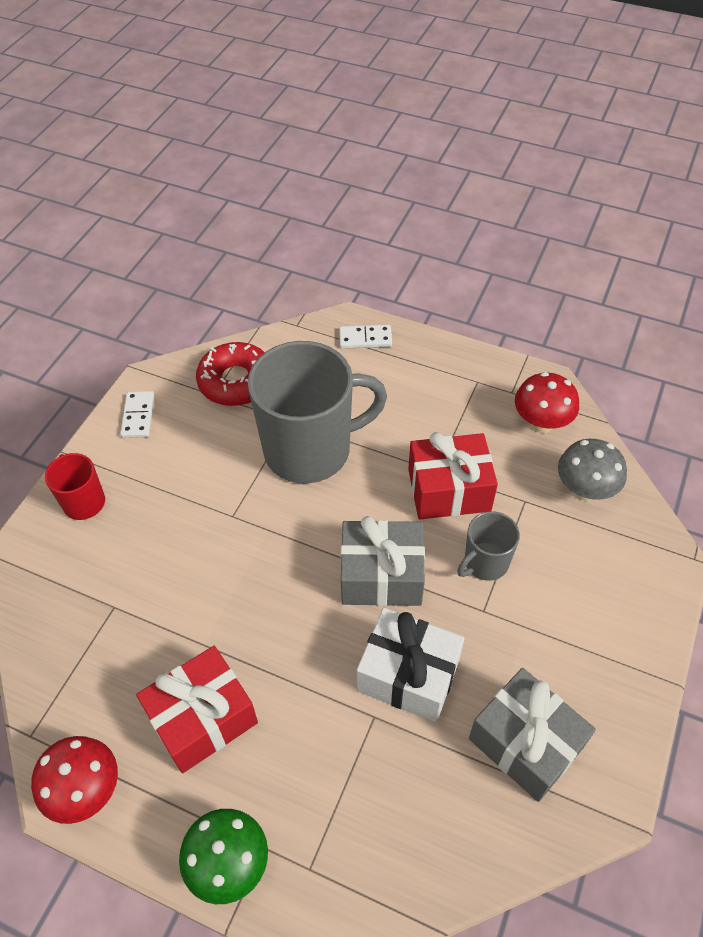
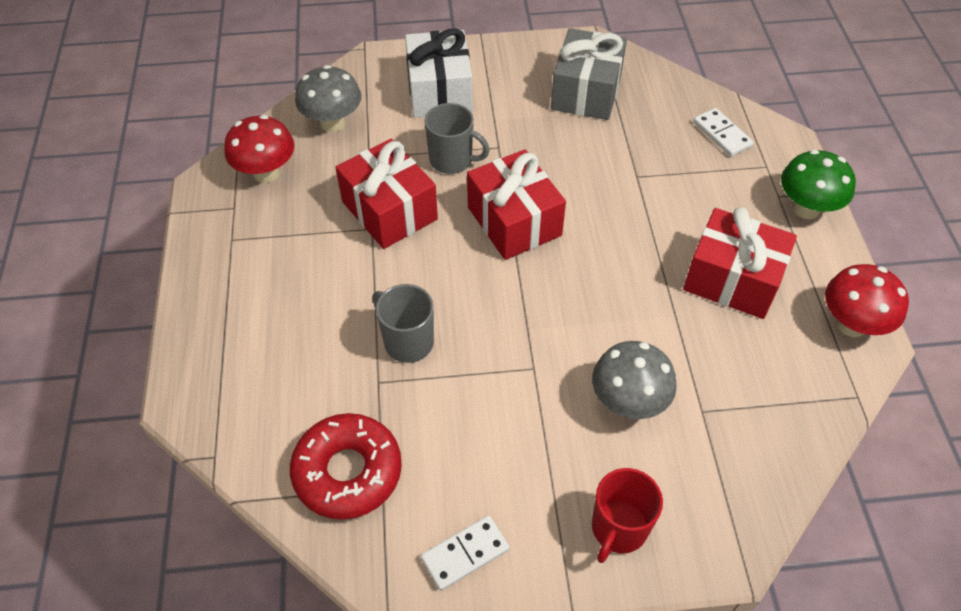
camera: 120 degrees left, 0 degrees up
grey mug [248,341,387,484] -> grey mug [372,284,434,363], size x0.47
white domino [339,325,392,349] -> white domino moved to [693,108,754,157]
grey gift [341,516,425,606] -> red gift [467,149,566,260]
white gift [357,608,465,722] -> white gift moved to [405,28,473,118]
none -> grey mushroom [592,341,677,419]

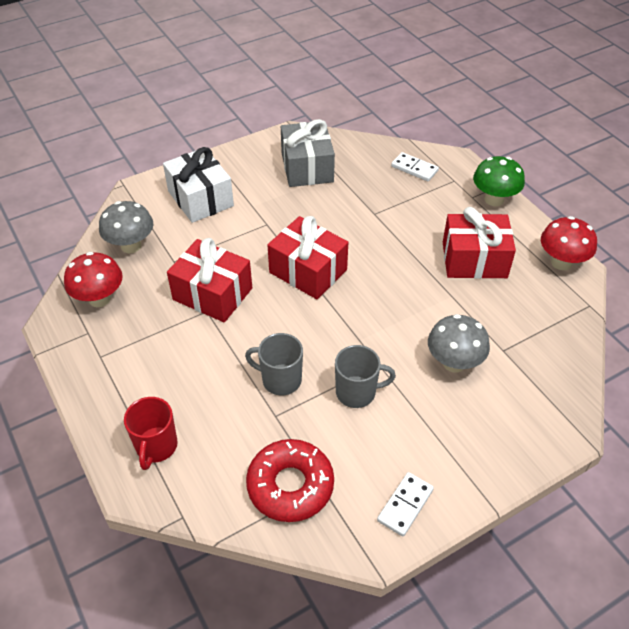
camera: 25 degrees left, 5 degrees down
grey mug [424,103,490,174] -> grey mug moved to [335,345,396,408]
red mug [592,468,663,563] -> red mug moved to [124,397,178,470]

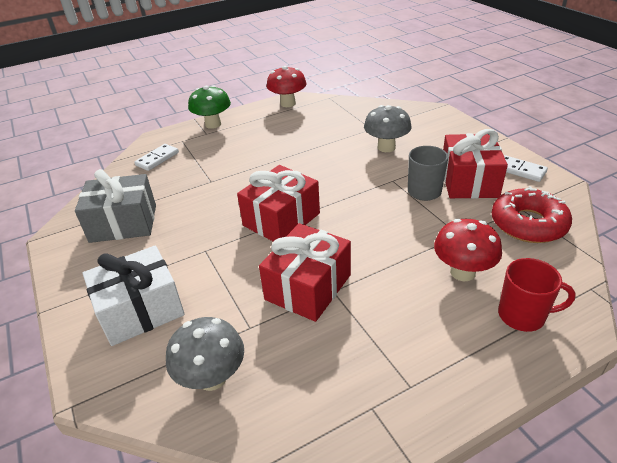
camera: 85 degrees left, 10 degrees down
red mushroom [64,252,123,307] -> red mushroom moved to [434,219,502,282]
grey mug [245,333,303,395] -> none
red gift [443,207,516,279] -> red gift moved to [443,129,508,199]

